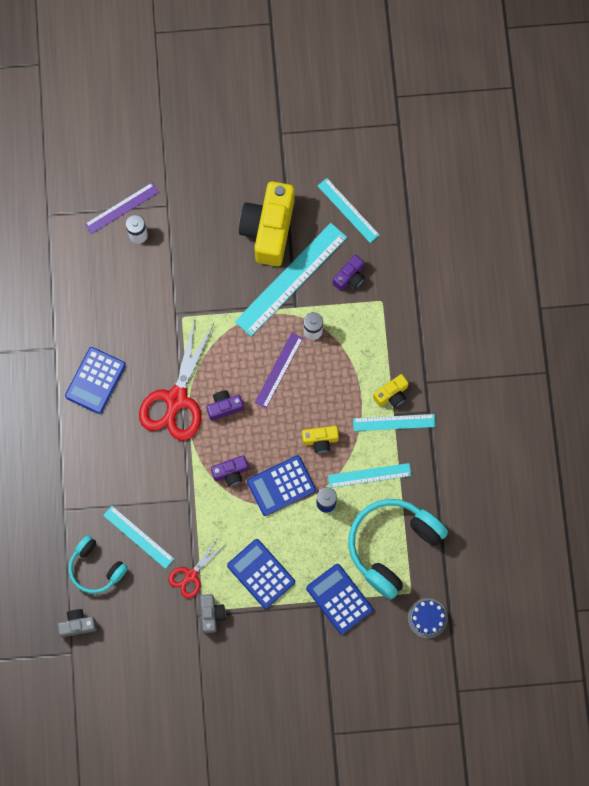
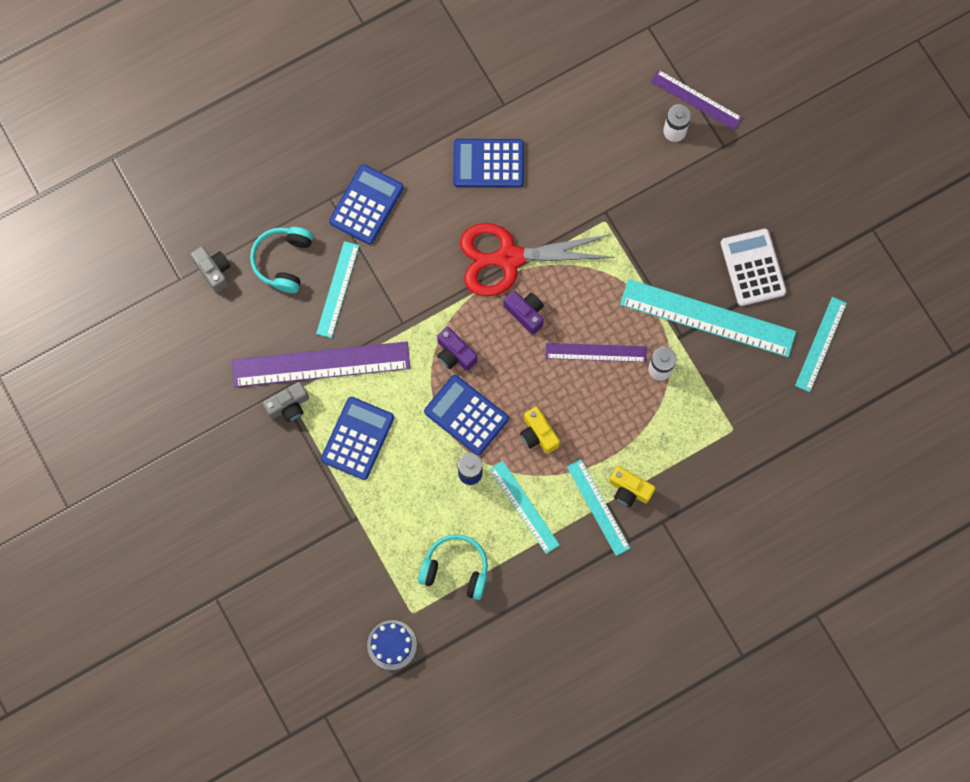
camera: 65 degrees right, 0 degrees up
red scissors [169,539,225,598] -> purple ruler [232,341,410,387]
yellow camera [239,181,294,266] -> white calculator [721,229,786,306]
blue calculator [306,564,373,634] -> blue calculator moved to [329,164,403,244]
purple camera [333,255,365,291] -> none
turquoise headphones [348,499,448,599] -> turquoise headphones [418,534,488,600], size x0.59

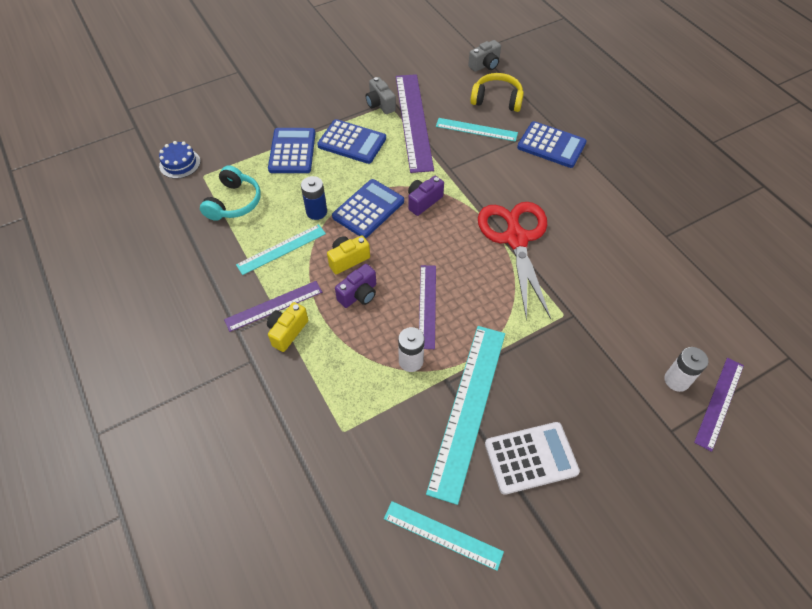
camera: 90 degrees right, 20 degrees down
turquoise headphones [250,227,313,293] -> yellow headphones [470,73,524,112]
blue calculator [453,139,524,187] -> blue calculator moved to [268,128,316,173]
purple camera [503,290,544,335] -> purple camera moved to [335,264,376,308]
turquoise ruler [567,459,630,556] -> purple ruler [224,281,322,332]

